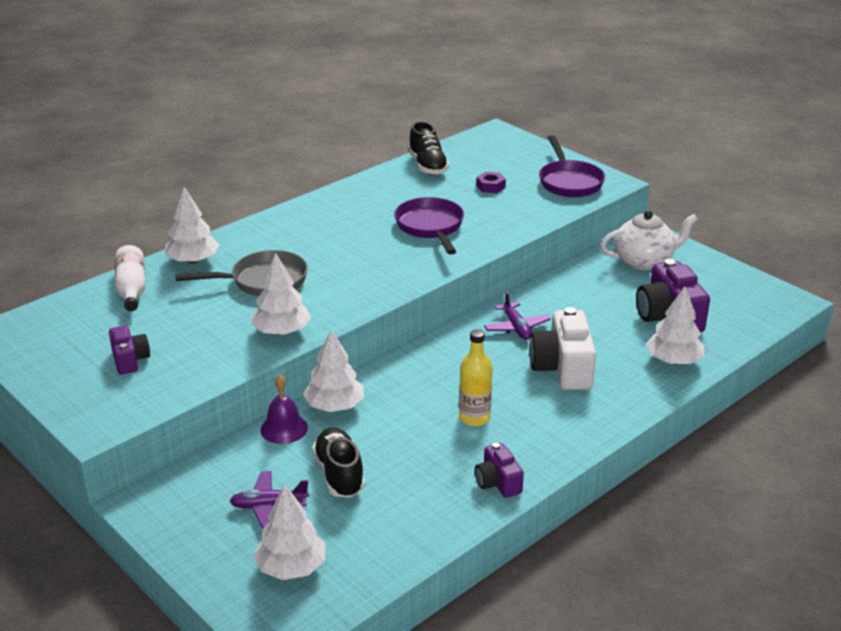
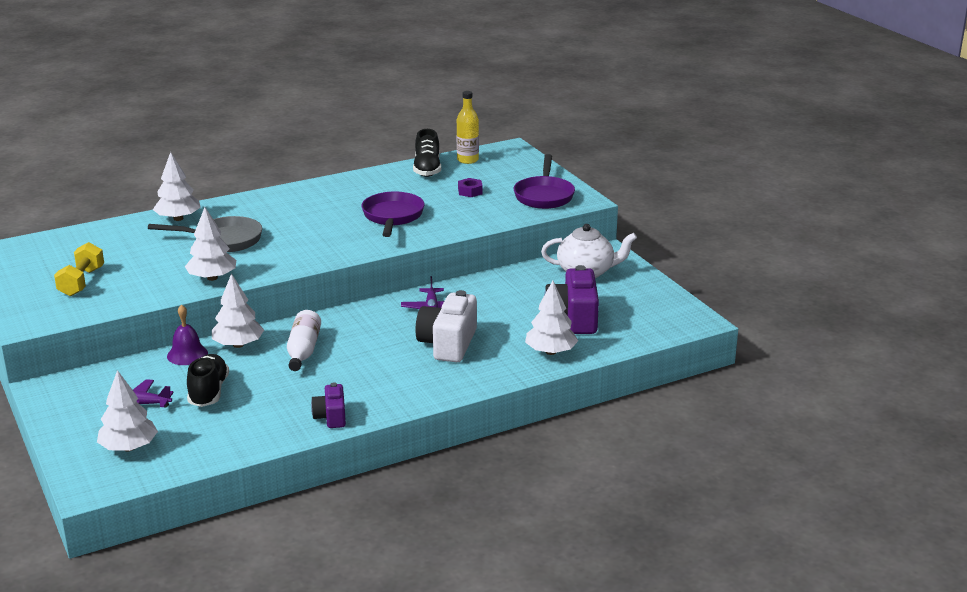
camera: 15 degrees right, 5 degrees down
purple camera [109,326,150,374] -> yellow dumbbell [54,242,104,297]
white bottle [114,245,145,311] -> white bottle moved to [287,310,321,371]
yellow bottle [459,329,492,426] -> yellow bottle moved to [457,91,479,164]

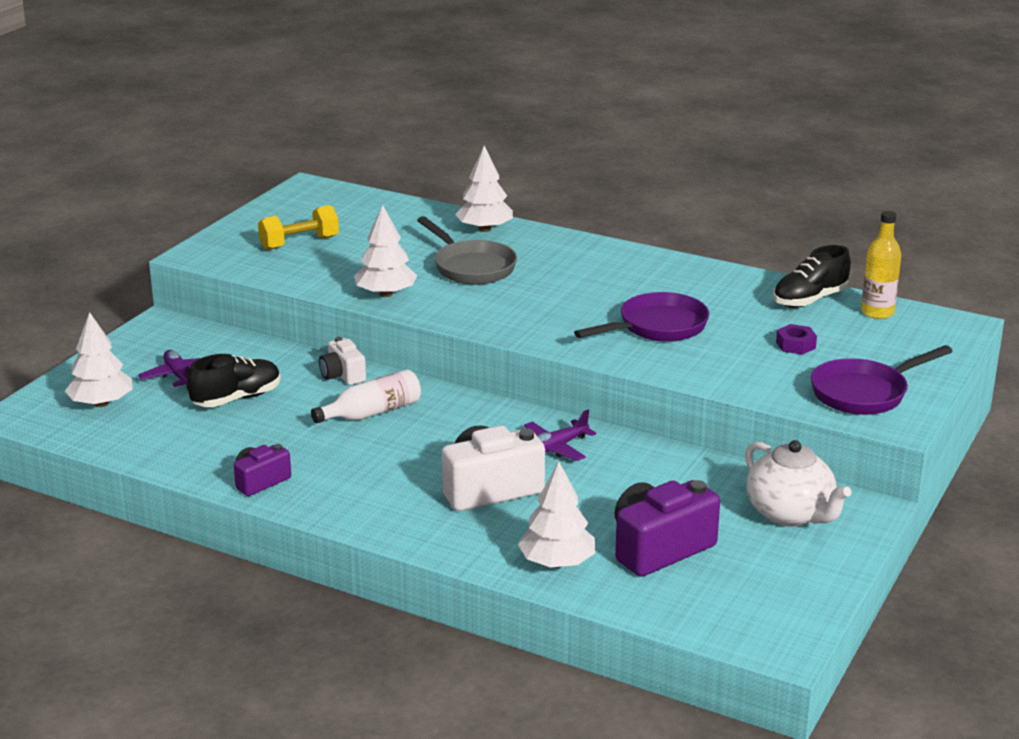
camera: 55 degrees right, 0 degrees up
purple bell [167,304,208,365] -> none
white tree [212,273,264,348] -> white camera [319,337,366,385]

